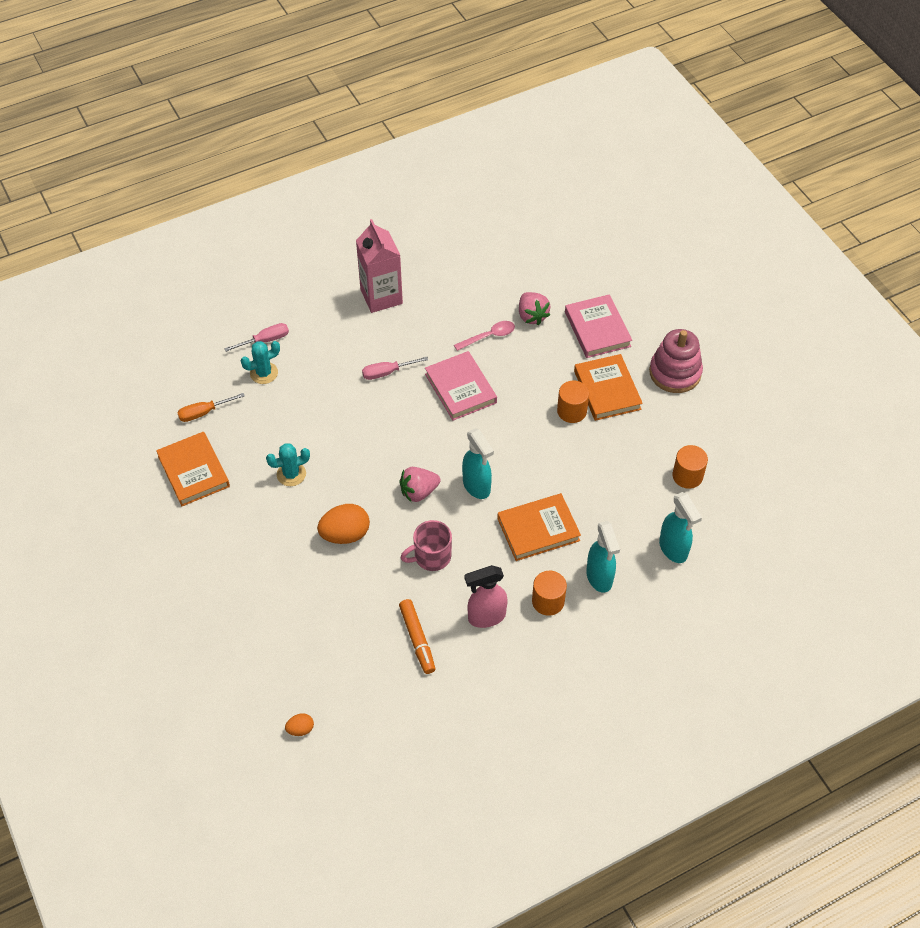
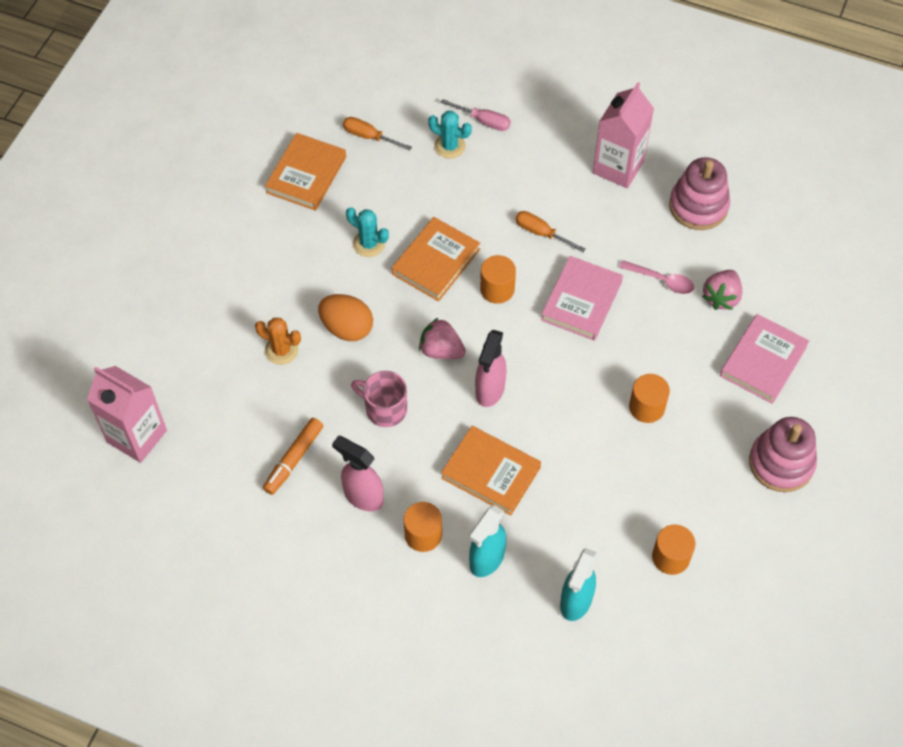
camera: 50 degrees right, 5 degrees up
orange egg [285,713,314,736] -> pink carton [87,366,167,463]
pink screwdriver [362,357,428,380] -> orange screwdriver [515,211,585,252]
turquoise spray bottle [462,428,494,499] -> pink spray bottle [475,330,506,407]
orange book [574,354,643,421] -> orange book moved to [392,217,480,302]
none -> orange cactus [255,318,301,365]
none -> orange cylinder [480,255,516,304]
none -> pink stacking toy [669,157,730,230]

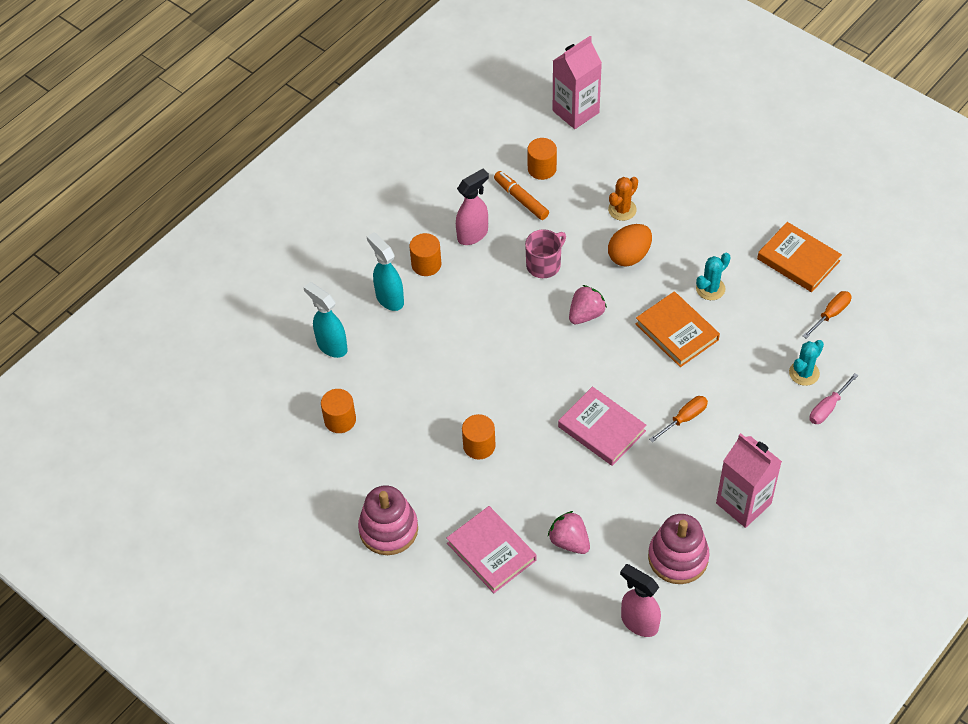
camera: 110 degrees right, 5 degrees down
orange book [441,426,541,516] -> none
pink spray bottle [475,330,506,407] -> pink spray bottle moved to [620,564,661,637]
orange cylinder [480,255,516,304] -> orange cylinder moved to [527,138,557,180]
pink spoon [619,260,694,294] -> none

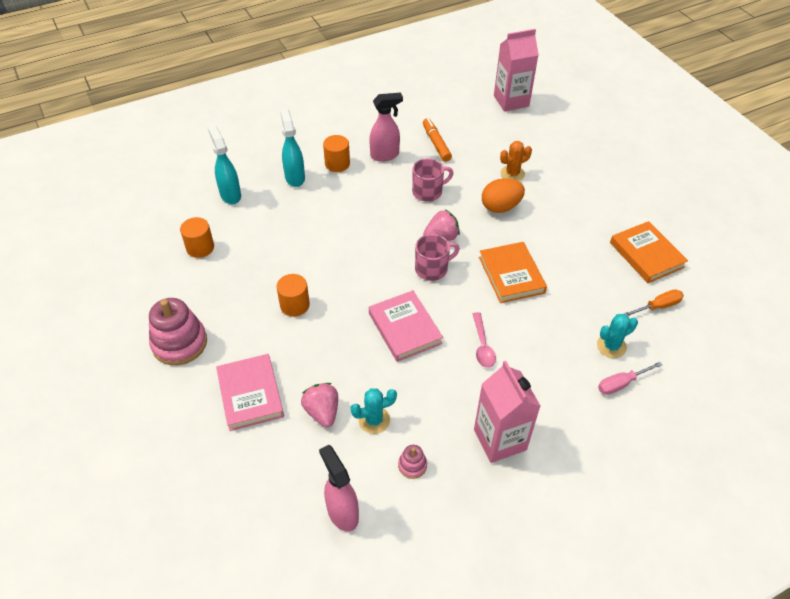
camera: 20 degrees right, 5 degrees down
orange cylinder [527,138,557,180] -> none
pink stacking toy [648,514,710,584] -> pink stacking toy [398,445,427,479], size x0.47
orange screwdriver [649,396,708,442] -> pink spoon [473,312,496,368]
turquoise cactus [696,253,731,300] -> turquoise cactus moved to [350,388,397,434]
none -> pink mug [415,234,460,281]

